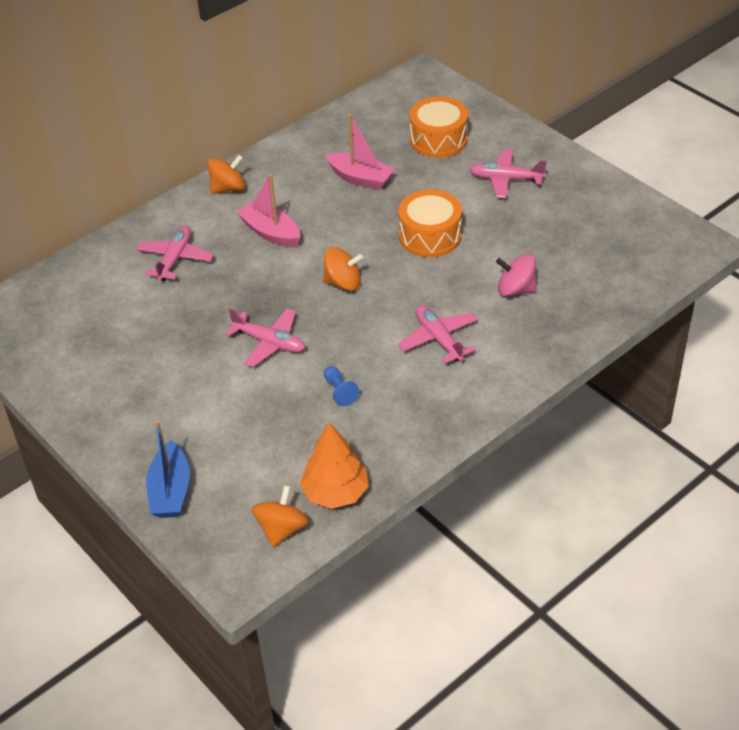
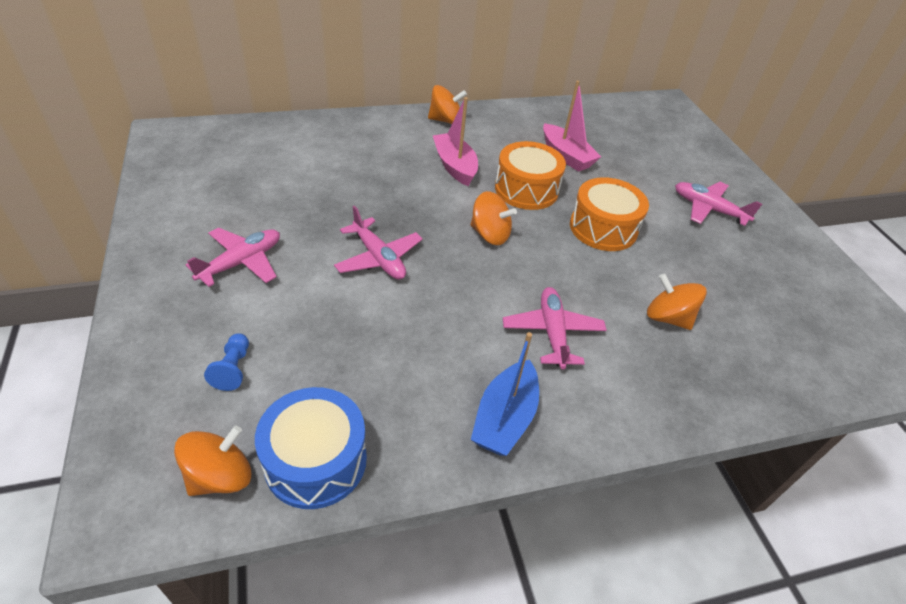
camera: 20 degrees right, 0 degrees up
pink plane [136,226,214,281] -> pink plane moved to [186,228,280,287]
blue boat [146,420,190,518] -> blue boat moved to [471,332,539,456]
orange tree [300,422,369,509] -> blue drum [255,387,367,509]
blue pawn [324,366,359,406] -> blue pawn moved to [204,333,249,391]
orange drum [409,96,468,158] -> orange drum moved to [495,141,566,210]
pink spinning top [496,254,537,296] -> orange spinning top [647,273,707,330]

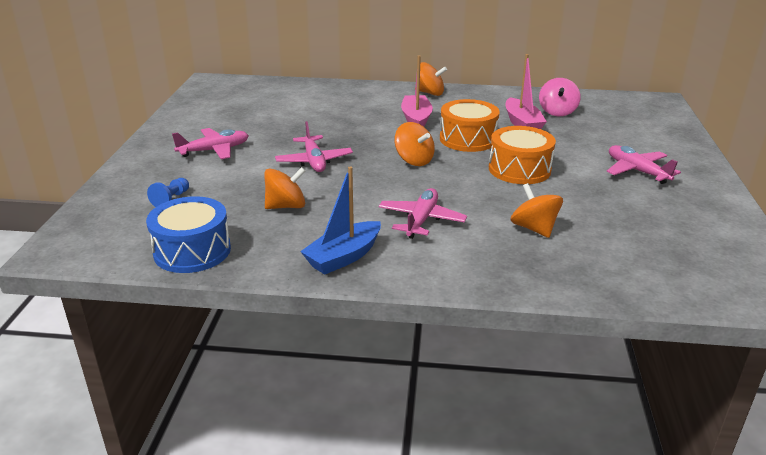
camera: 25 degrees right, 15 degrees down
orange spinning top [174,426,251,496] -> orange spinning top moved to [264,167,305,209]
none -> pink spinning top [539,78,581,116]

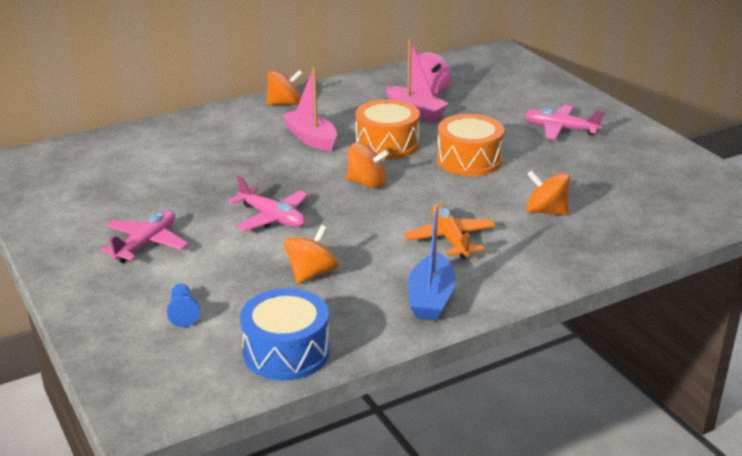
camera: 35 degrees left, 0 degrees up
pink plane [379,188,467,239] -> orange plane [404,204,496,259]

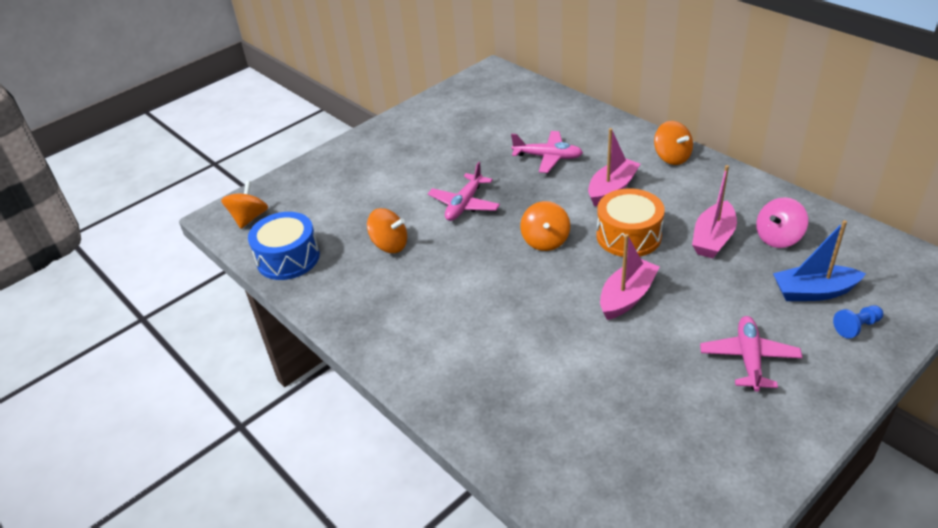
camera: 80 degrees right, 10 degrees up
pink plane [101,210,188,263] -> pink plane moved to [511,131,583,173]
blue pawn [167,284,200,327] -> blue pawn moved to [833,305,883,339]
orange plane [404,204,496,259] -> none
blue boat [408,204,456,321] -> blue boat moved to [773,220,866,301]
orange drum [437,114,504,176] -> pink boat [600,234,660,320]
orange spinning top [526,170,570,215] -> orange spinning top moved to [221,181,268,229]

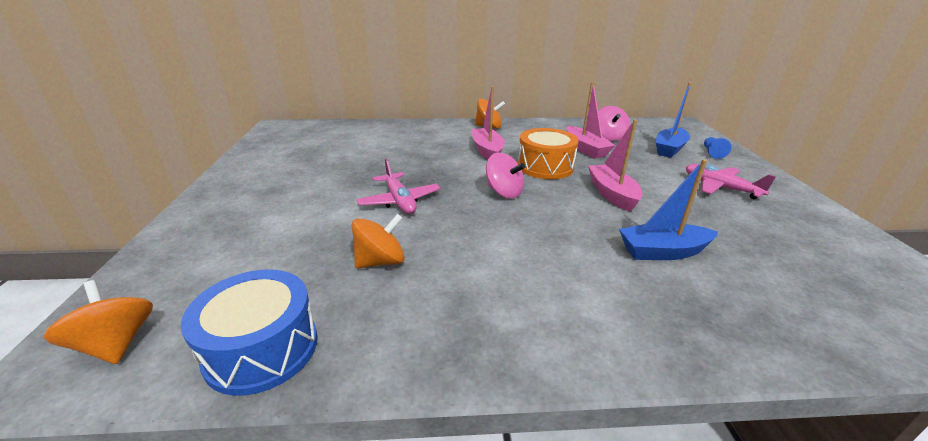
camera: 55 degrees left, 10 degrees down
pink plane [511,131,583,173] -> none
orange spinning top [520,201,570,251] -> pink spinning top [486,153,525,199]
none -> blue boat [619,159,718,260]

